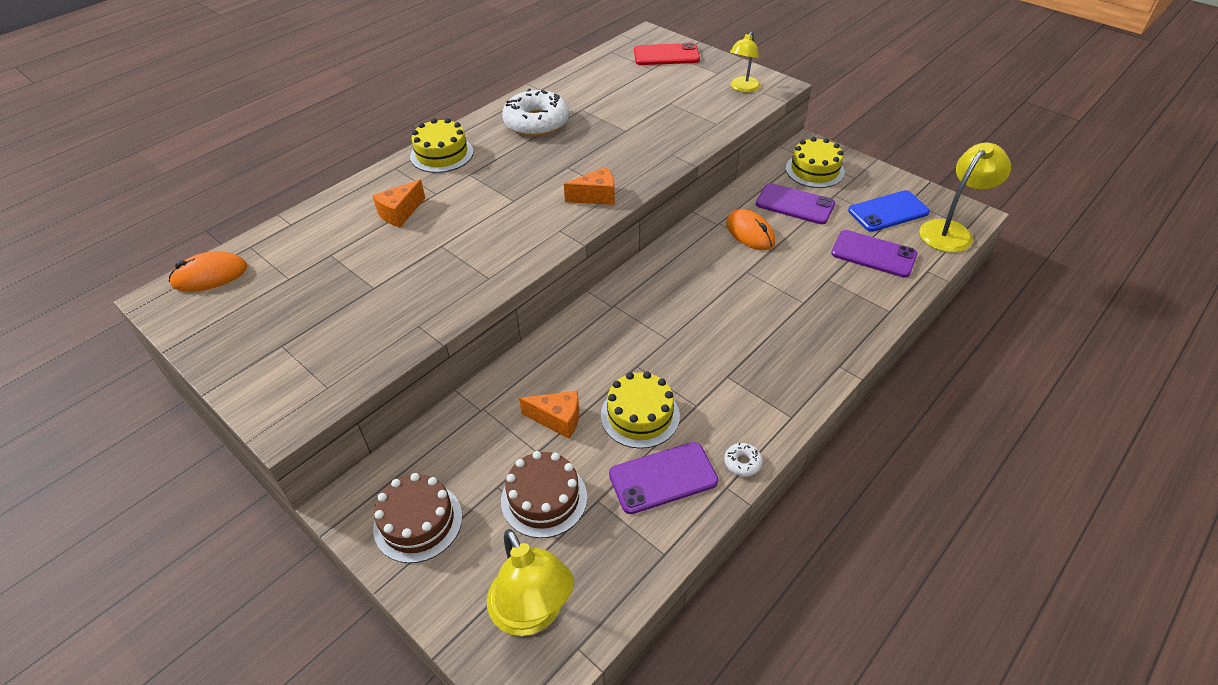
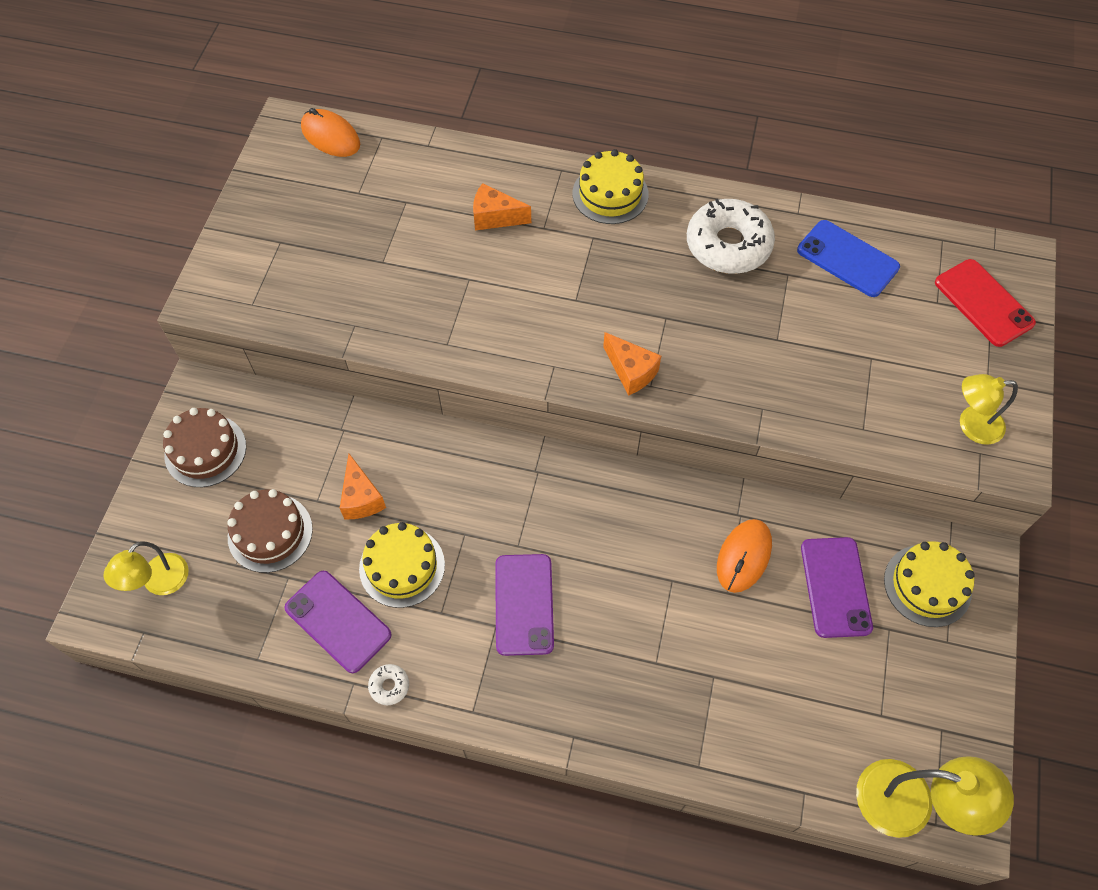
camera: 60 degrees right, 15 degrees up
yellow lamp [487,529,574,636] -> yellow lamp [104,541,188,595], size x0.66
purple phone [831,230,918,278] -> purple phone moved to [495,554,554,656]
blue phone [848,190,930,232] -> blue phone moved to [797,220,900,297]

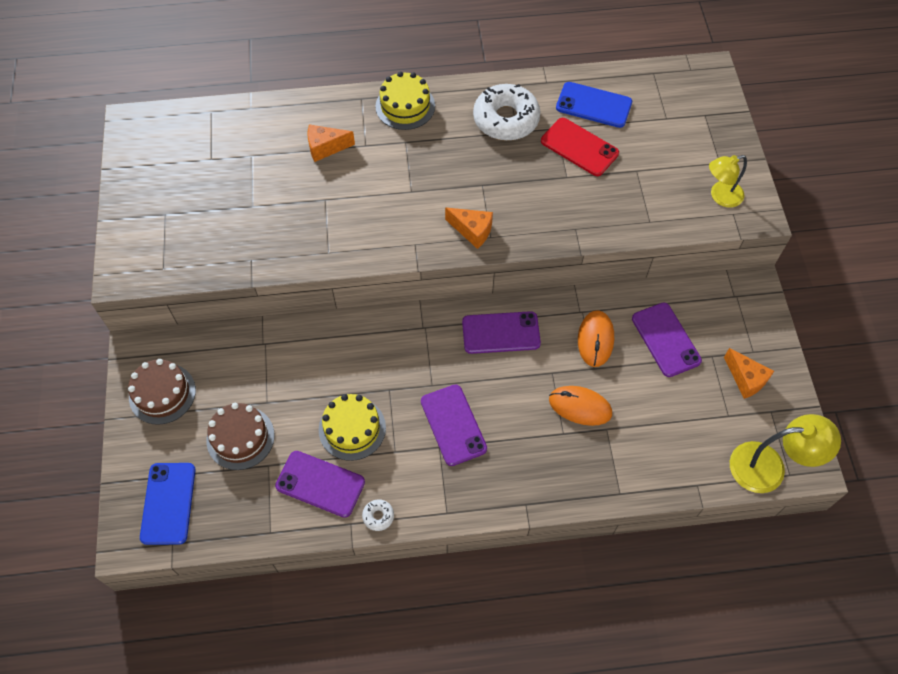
camera: 20 degrees left, 0 degrees up
yellow lamp [104,541,188,595] -> blue phone [140,463,196,545]
orange mouse [301,108,360,157] -> orange mouse moved to [549,386,612,426]
orange cheese [340,454,386,519] -> orange cheese moved to [724,348,774,399]
yellow cake [884,541,975,627] -> none
red phone [935,259,1036,347] -> red phone moved to [541,118,619,176]
none -> purple phone [462,311,541,354]

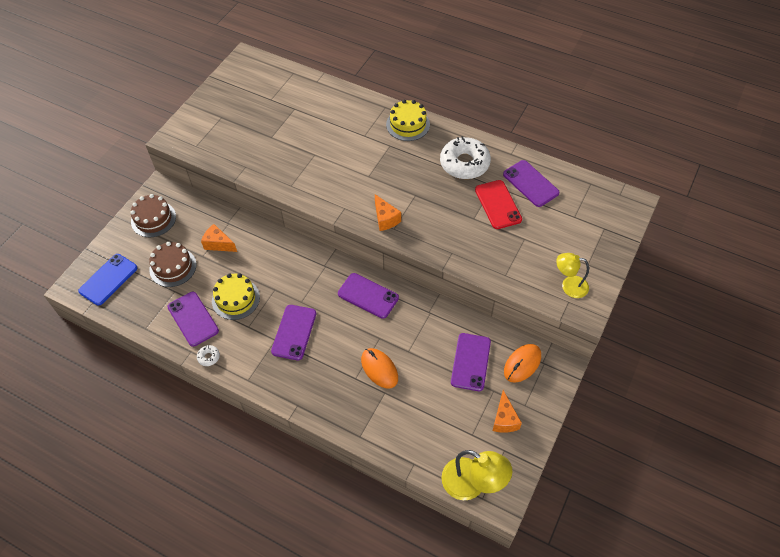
camera: 35 degrees right, 5 degrees down
orange cheese [307,124,355,162] -> orange cheese moved to [201,224,237,252]
blue phone [556,82,632,128] -> purple phone [503,160,559,207]
orange mouse [578,310,614,367] -> orange mouse moved to [504,344,541,383]

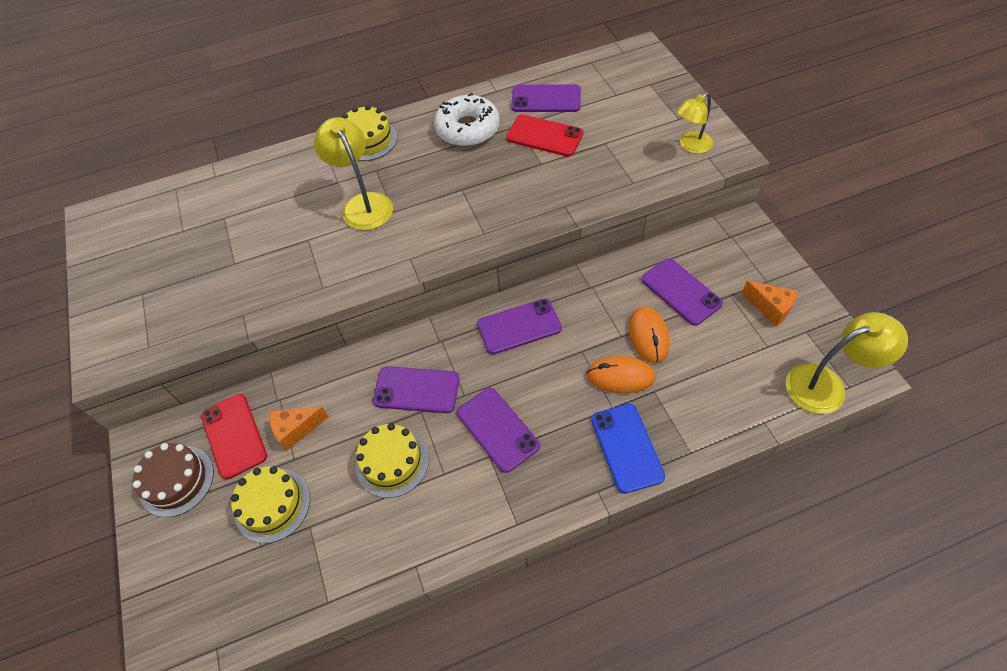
camera: 45 degrees left, 0 degrees up
blue phone [78,254,137,306] -> blue phone moved to [591,404,665,494]
brown cake [149,242,196,287] -> yellow cake [231,466,310,543]
purple phone [167,292,219,347] -> purple phone moved to [373,366,460,413]
white donut [197,345,220,366] -> none
orange cheese [375,194,401,231] -> none
orange mouse [504,344,541,383] -> orange mouse moved to [629,306,670,363]
none -> red phone [201,394,267,480]
none -> yellow lamp [314,117,393,230]

